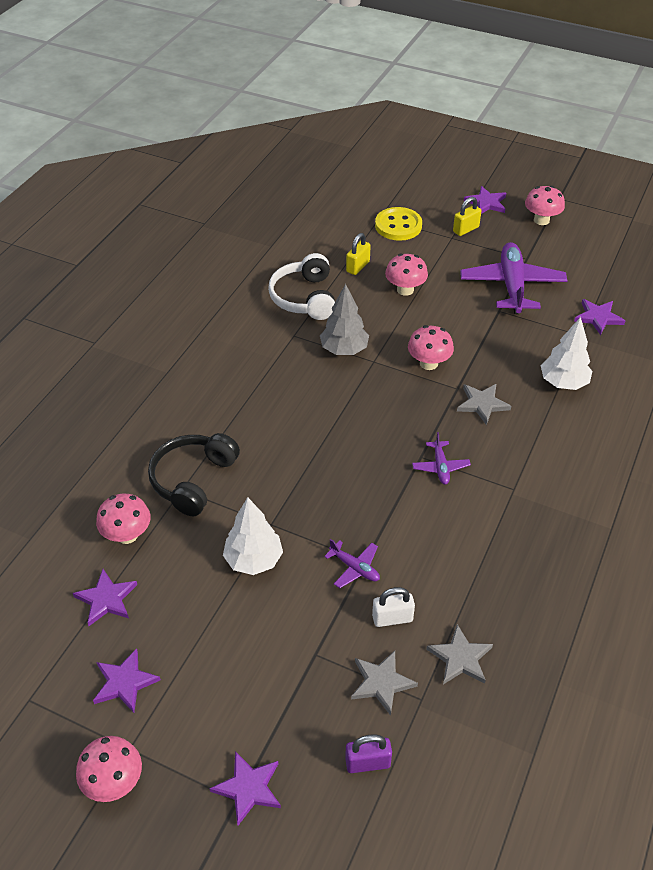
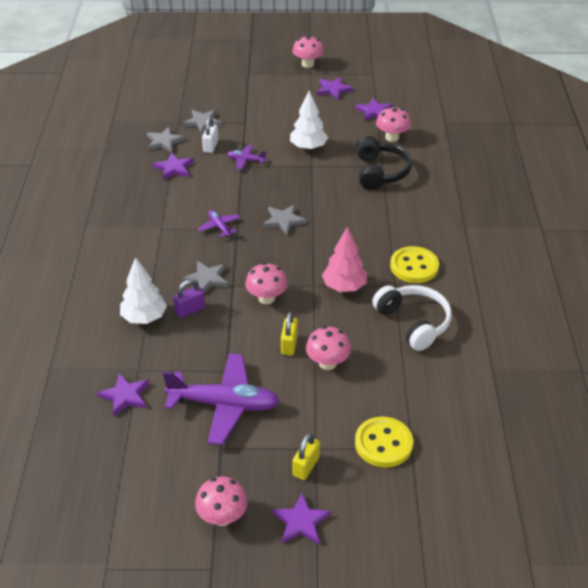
camera: 155 degrees right, 5 degrees down
purple star [209,751,281,825] -> purple star moved to [153,153,194,180]
grey tree [320,284,369,355] -> pink tree [322,227,367,292]
purple padlock [345,734,392,773] -> purple padlock moved to [173,279,205,318]
yellow padlock [346,233,371,275] -> yellow padlock moved to [281,312,298,355]
white padlock [372,587,415,627] -> white padlock turned 45 degrees counterclockwise [202,117,218,153]
purple plane [460,242,567,314] -> purple plane turned 60 degrees counterclockwise [163,353,279,445]
none -> grey star [263,205,307,235]
none -> yellow button [390,246,439,283]

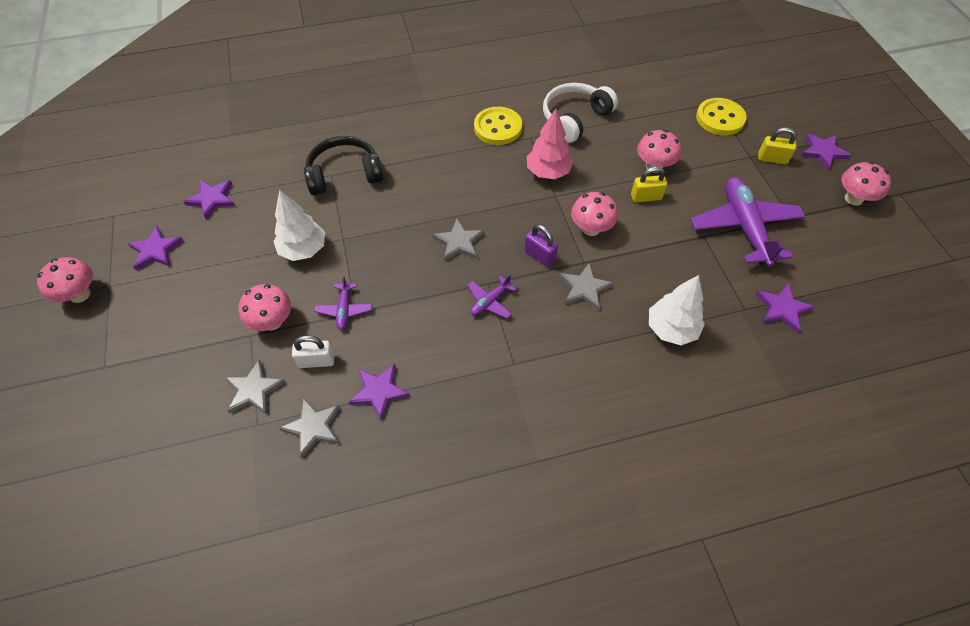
camera: 105 degrees left, 15 degrees up
purple padlock [173,279,205,318] -> purple padlock moved to [524,225,558,267]
pink mushroom [376,107,411,142] -> pink mushroom moved to [239,284,291,331]

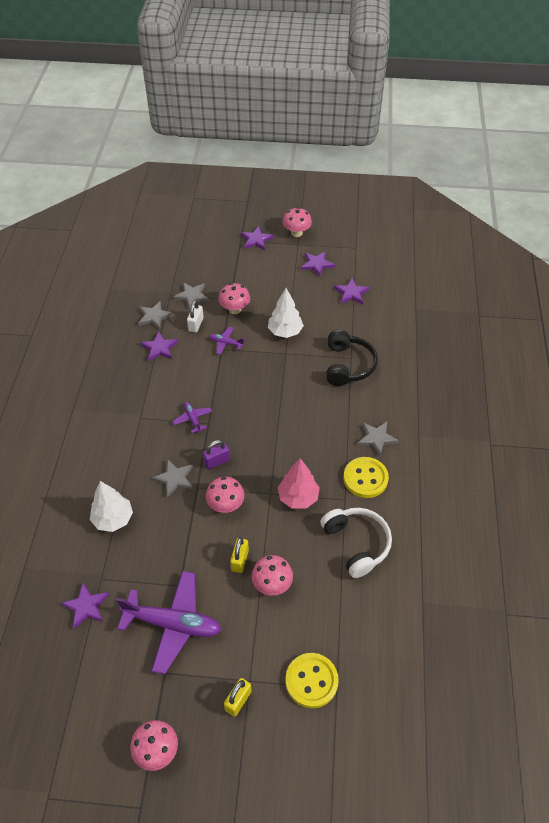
camera: 110 degrees right, 5 degrees down
grey star [432,219,484,262] -> grey star moved to [357,422,399,456]
purple star [801,133,851,169] -> purple star moved to [241,226,274,250]

